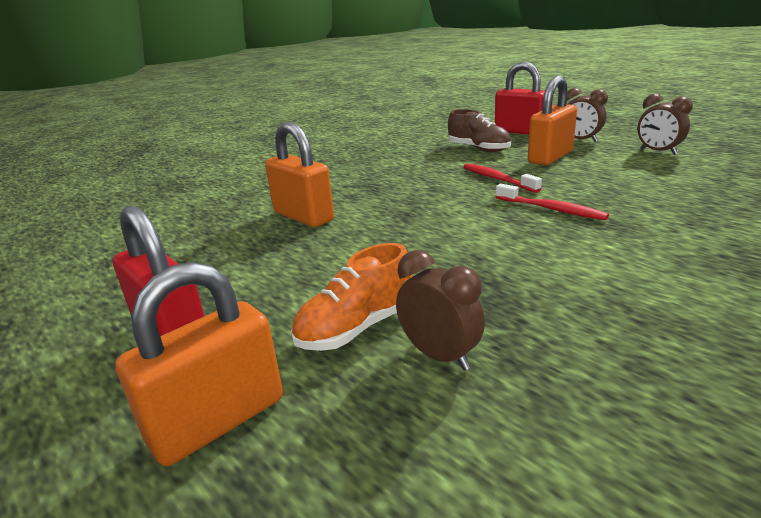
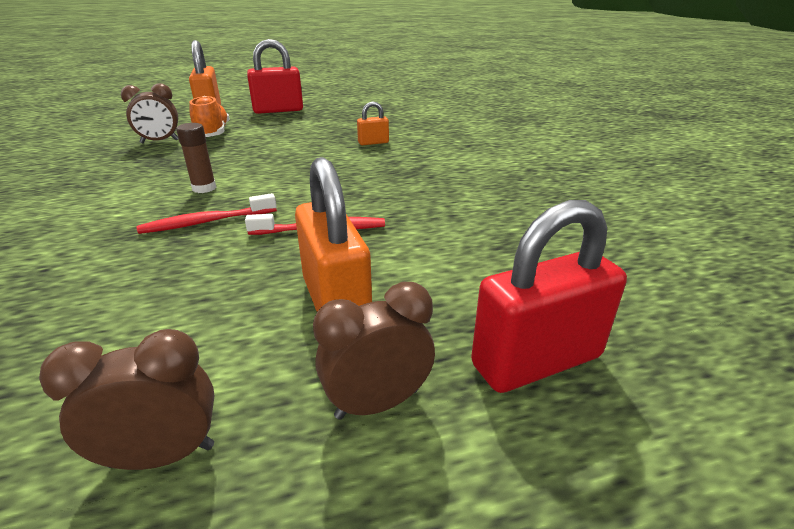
camera: 115 degrees right, 5 degrees up
orange padlock [265,122,334,227] -> orange padlock [357,102,389,145], size x0.51
brown shoe [448,109,511,152] -> none
none -> brown glue stick [176,123,216,193]

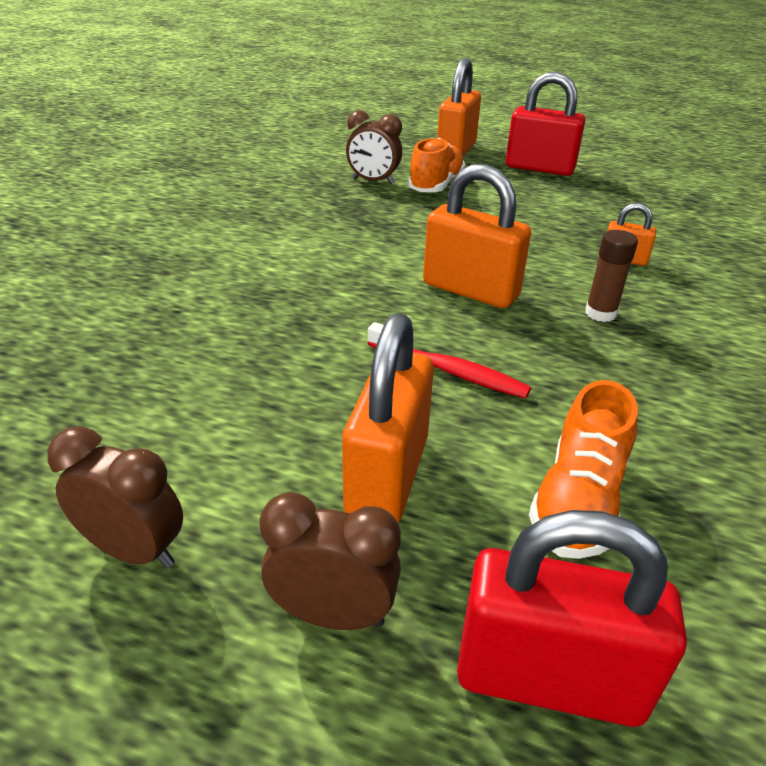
camera: 35 degrees right, 5 degrees up
red toothbrush [137,193,277,234] -> none
brown glue stick [176,123,216,193] -> brown glue stick moved to [585,230,638,322]
none -> orange padlock [423,164,531,308]
none -> orange shoe [529,380,638,559]

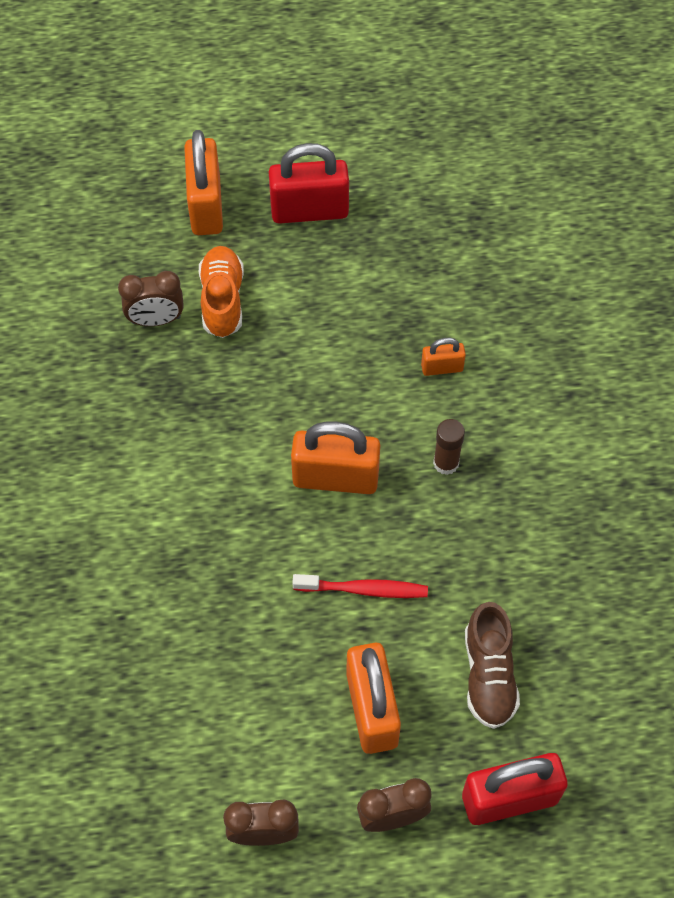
camera: 25 degrees left, 25 degrees up
orange shoe [529,380,638,559] -> brown shoe [465,602,520,729]

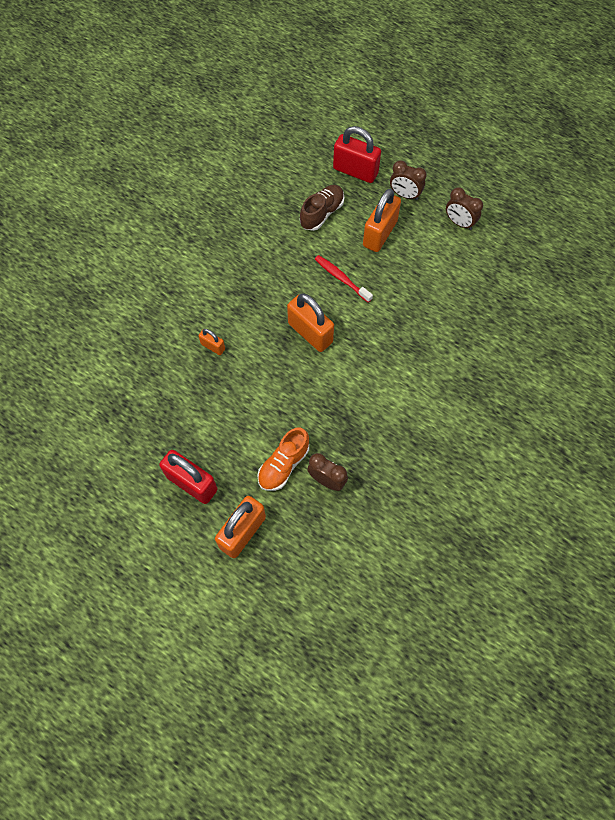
camera: 140 degrees left, 5 degrees up
brown glue stick [433,419,465,475] -> none

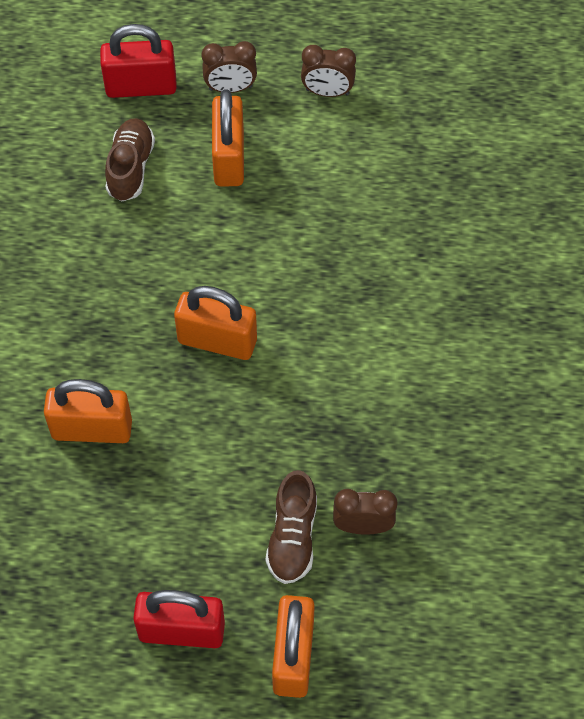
camera: 30 degrees left, 5 degrees down
orange padlock [198,329,225,355] -> orange padlock [44,379,132,443], size x1.97
orange shoe [257,428,309,491] -> brown shoe [265,470,317,584]
red toothbrush [315,255,373,303] -> none

